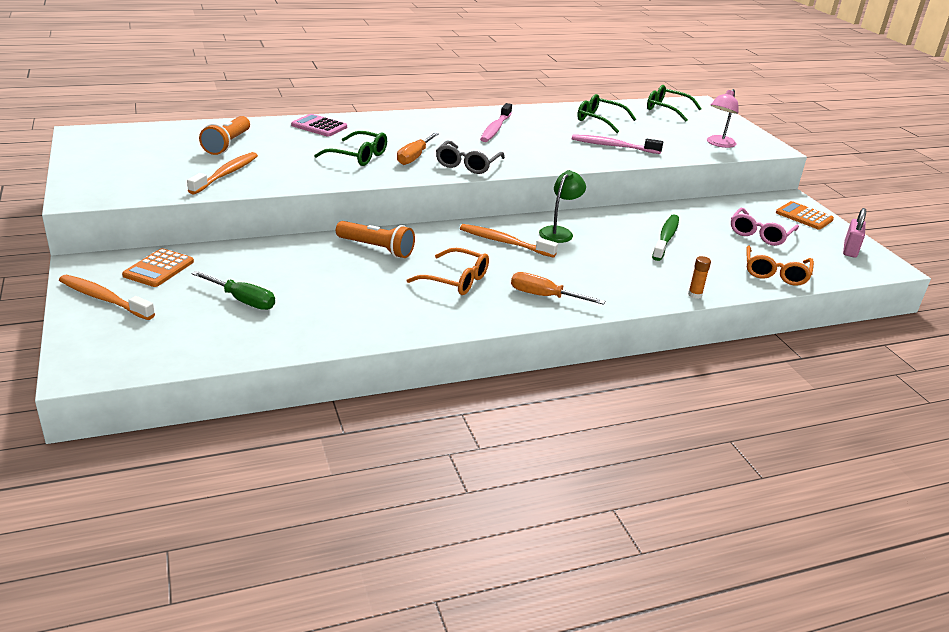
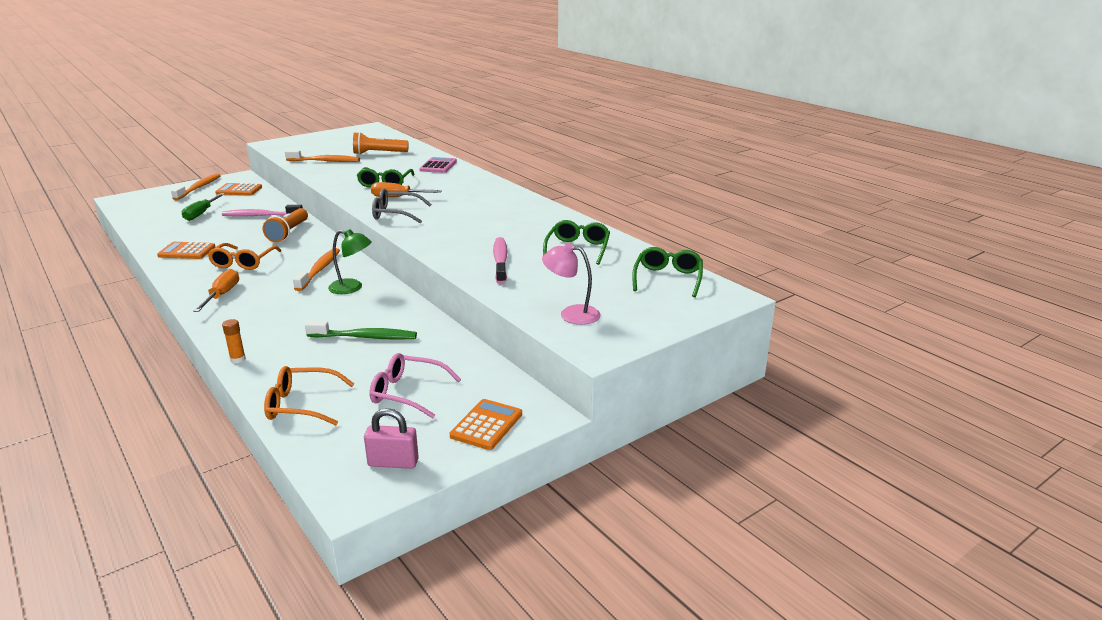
camera: 75 degrees right, 5 degrees down
pink toothbrush [480,103,512,142] -> pink toothbrush moved to [222,205,303,217]
none -> orange calculator [157,242,215,259]

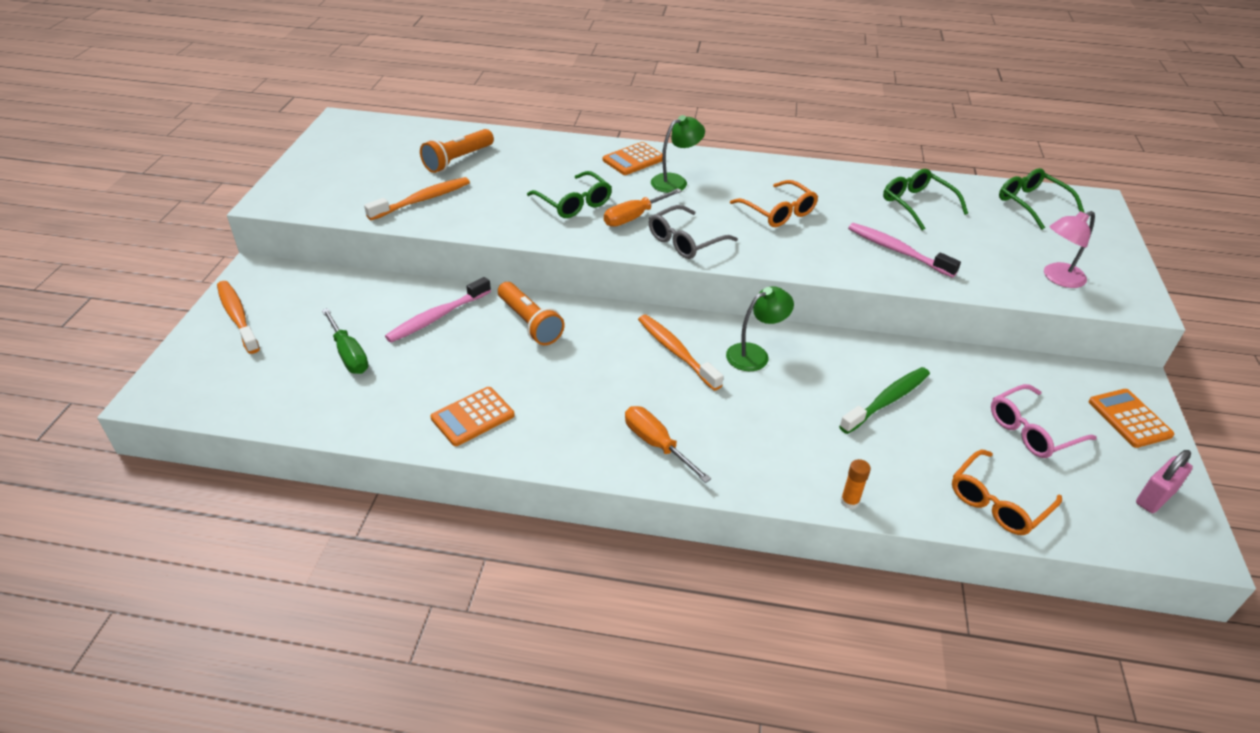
camera: 45 degrees left, 15 degrees up
orange glasses [208,243,281,270] -> orange glasses moved to [730,180,818,227]
orange calculator [215,183,262,196] -> orange calculator moved to [603,142,662,175]
pink calculator [419,157,457,173] -> none
none -> green lamp [651,115,705,193]

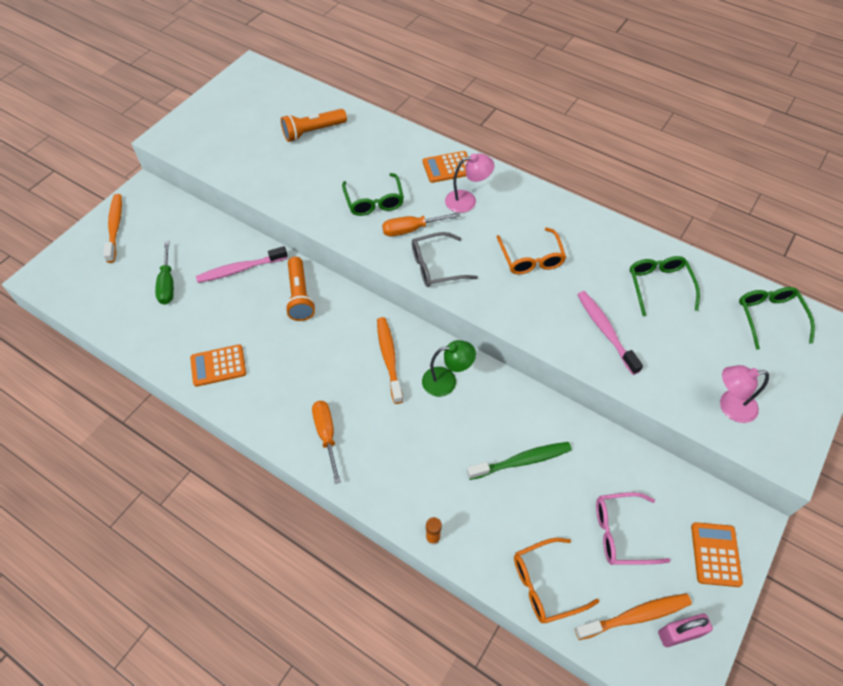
camera: 25 degrees right, 15 degrees up
orange toothbrush [364,177,470,220] -> orange toothbrush moved to [575,593,692,640]
green lamp [651,115,705,193] -> pink lamp [445,153,495,213]

